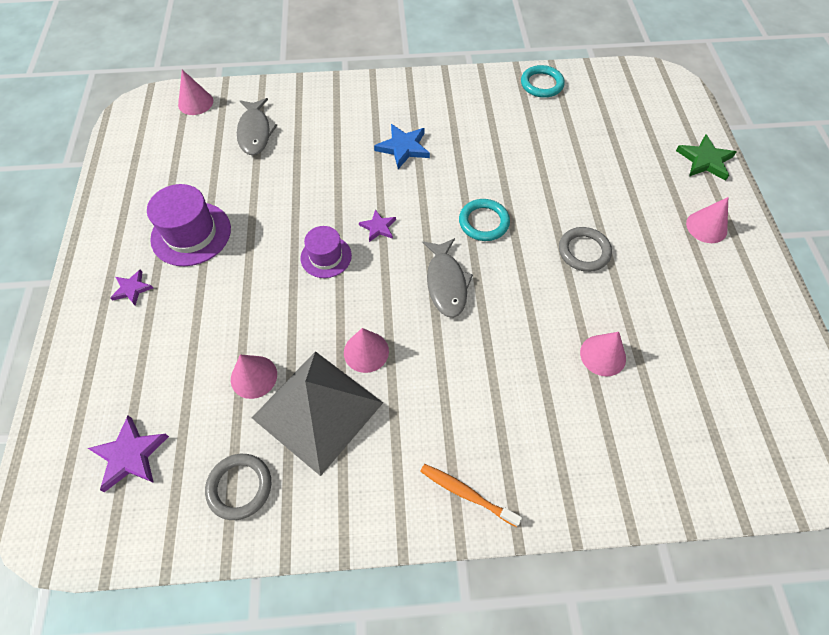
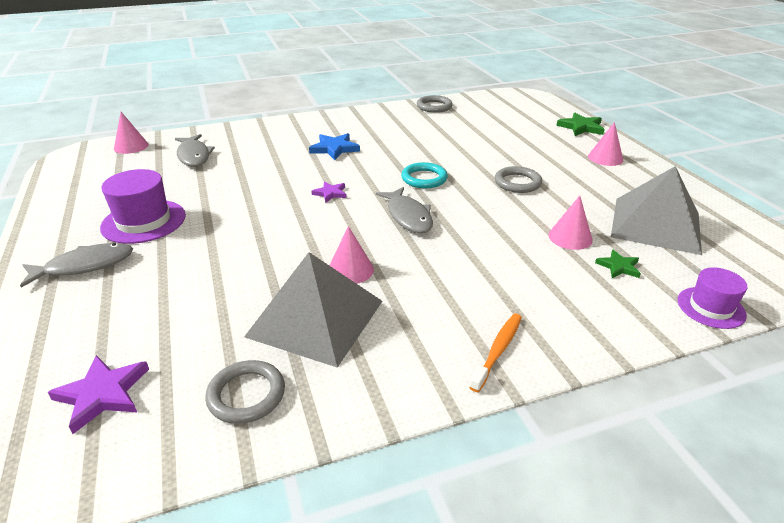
camera: 15 degrees left, 25 degrees down
purple star [110,269,153,306] -> grey fish [20,243,133,287]
pink cone [231,355,277,399] -> none
purple hat [300,226,352,278] -> purple hat moved to [677,267,748,329]
orange toothbrush [420,464,522,527] -> orange toothbrush turned 105 degrees clockwise [469,313,522,392]
turquoise ring [521,65,565,98] -> grey ring [417,95,453,113]
none -> green star [595,249,641,278]
none -> grey pyramid [611,166,702,255]

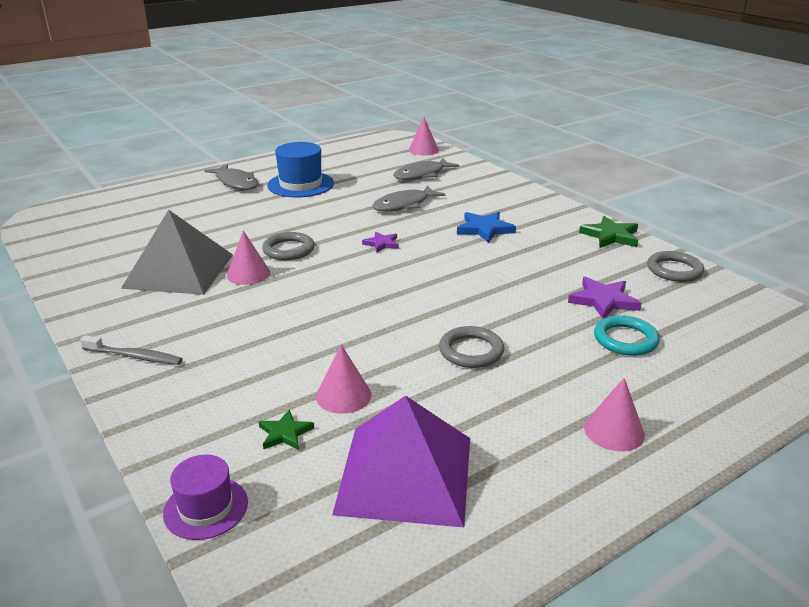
camera: 75 degrees right, 5 degrees down
purple star [48,355,149,434] -> purple star moved to [568,277,641,319]
purple hat [100,169,186,244] -> blue hat [267,142,334,197]
grey ring [205,360,285,424] -> grey ring moved to [262,232,314,260]
grey fish [376,187,433,233] -> grey fish moved to [372,186,445,212]
turquoise ring [401,162,448,188] -> turquoise ring moved to [594,315,660,356]
orange toothbrush [469,313,522,392] -> grey toothbrush [80,335,183,365]
green star [556,112,605,136] -> green star moved to [579,216,638,248]
grey pyramid [611,166,702,255] -> purple pyramid [332,395,470,527]

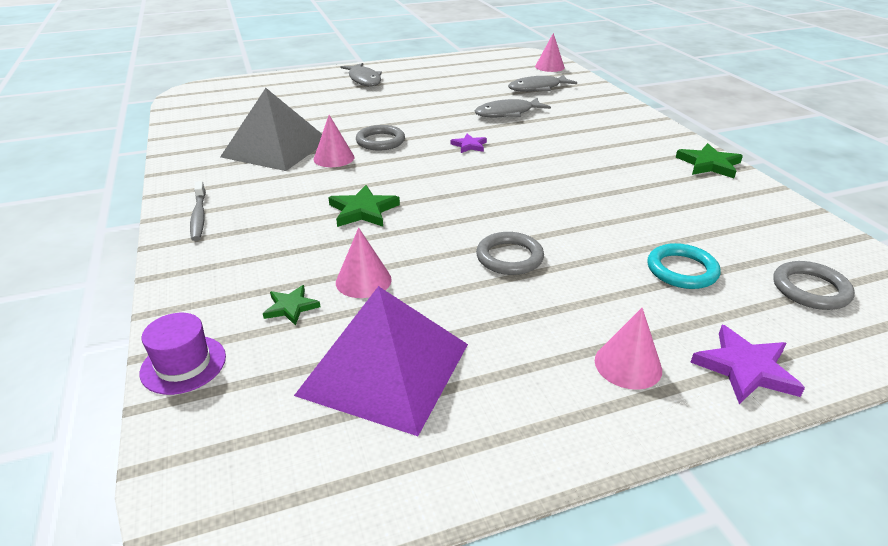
camera: 15 degrees right, 5 degrees up
grey toothbrush [80,335,183,365] -> grey toothbrush turned 45 degrees clockwise [190,181,206,241]
blue hat [267,142,334,197] -> none
blue star [457,212,516,243] -> none
purple star [568,277,641,319] -> purple star moved to [690,325,805,404]
grey ring [647,251,704,282] -> grey ring moved to [773,261,855,310]
none -> green star [328,185,400,227]

